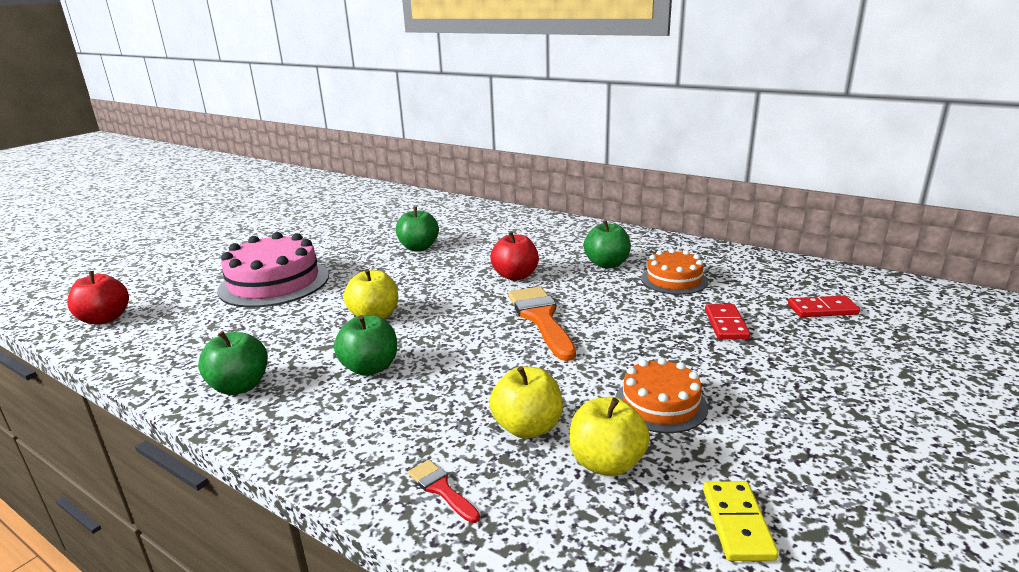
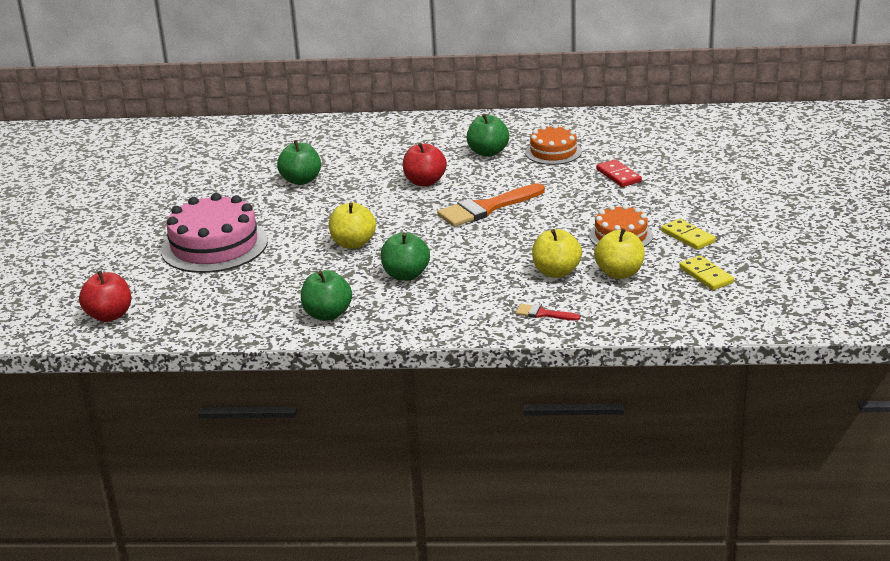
camera: 30 degrees left, 5 degrees up
orange brush [508,286,576,361] -> orange brush turned 75 degrees counterclockwise [437,183,545,227]
red domino [788,296,860,317] -> none
none -> yellow domino [661,219,716,250]

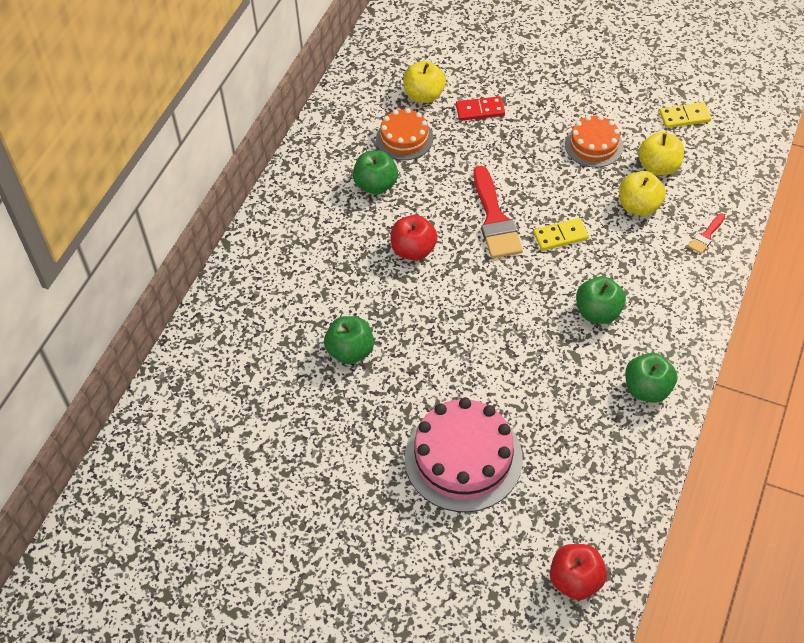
camera: 70 degrees left, 25 degrees up
yellow apple [329,202,376,249] -> yellow apple moved to [403,61,446,103]
orange brush [437,183,545,227] -> red brush [474,166,523,258]
yellow domino [661,219,716,250] -> yellow domino moved to [533,218,589,251]

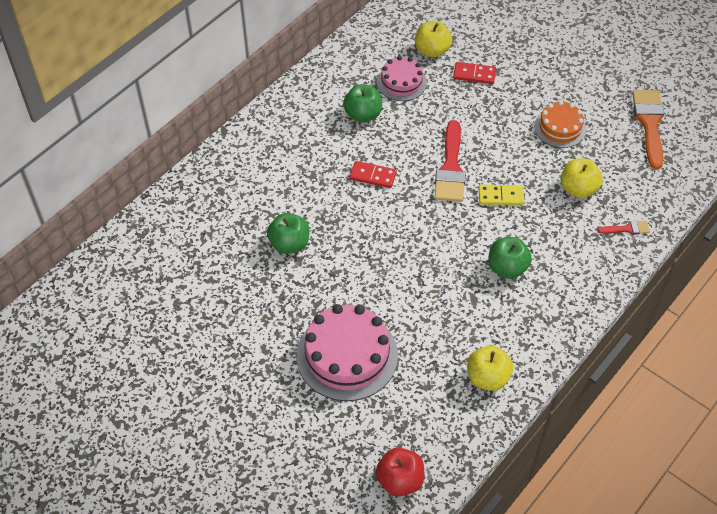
camera: 15 degrees right, 0 degrees up
orange cake [376,108,433,160] -> pink cake [377,56,427,101]
red apple [391,215,438,261] -> red domino [350,161,397,188]
green apple [625,353,677,403] -> none
yellow apple [638,132,684,176] -> yellow apple moved to [467,346,514,391]
yellow domino [659,102,711,128] -> orange brush [632,90,664,169]
red brush [688,213,725,254] -> red brush turned 150 degrees counterclockwise [597,221,650,235]

